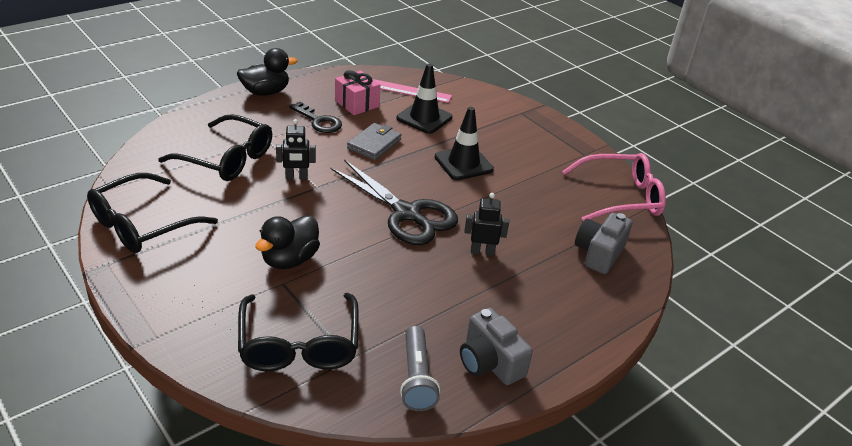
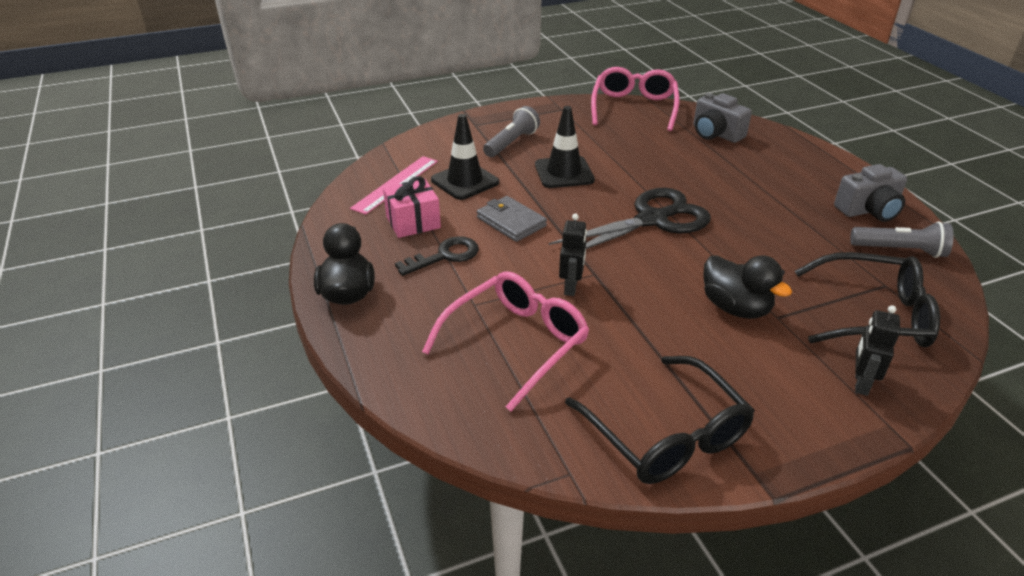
camera: 70 degrees left, 0 degrees up
black glasses [158,114,272,181] -> pink glasses [422,271,589,411]
black robot [464,193,509,256] -> black robot moved to [855,305,900,396]
none -> grey flashlight [483,106,540,157]

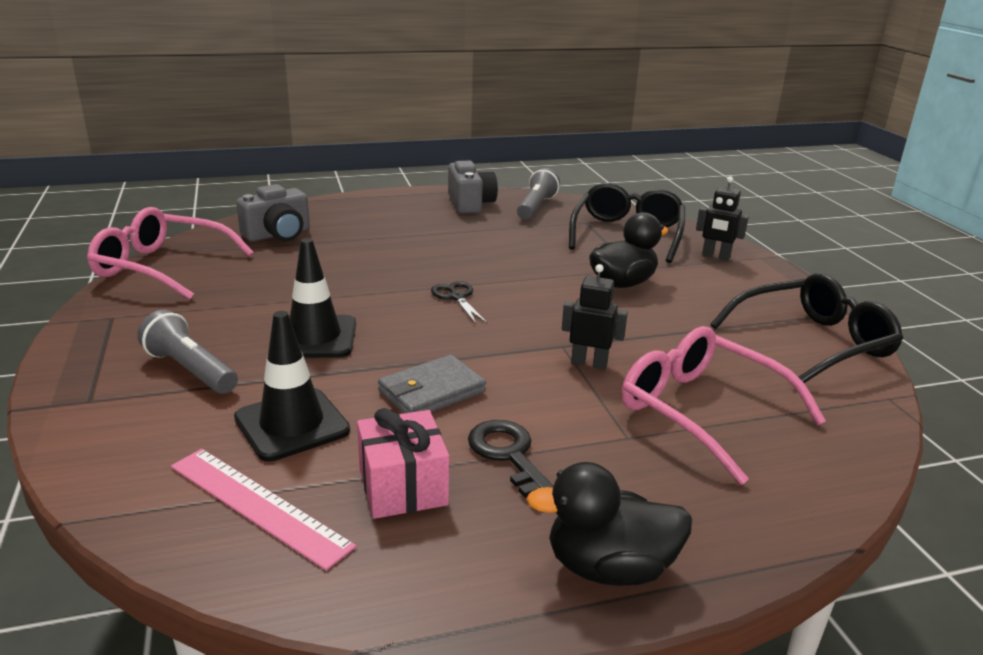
camera: 85 degrees left, 10 degrees down
black scissors [549,188,711,249] -> black scissors [431,281,487,324], size x0.44

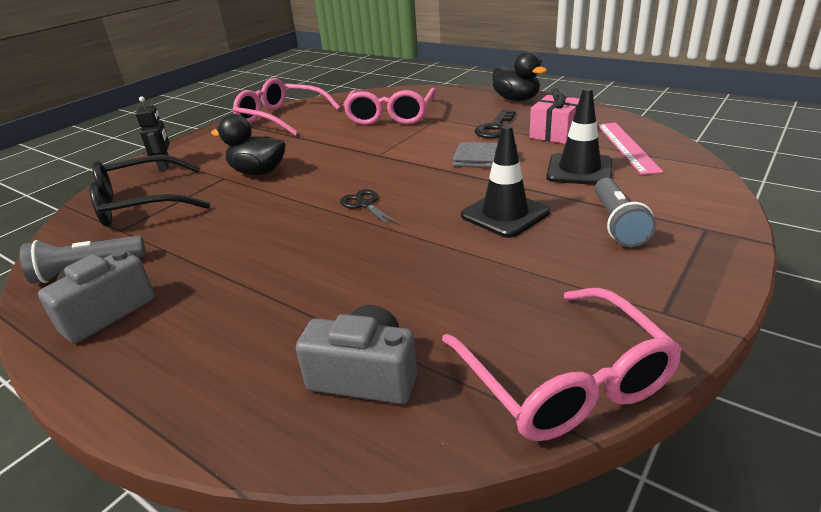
camera: 125 degrees left, 5 degrees up
black scissors [431,281,487,324] -> black scissors turned 120 degrees clockwise [340,189,399,227]
black robot [562,264,628,370] -> none
black glasses [711,273,903,383] -> pink glasses [233,78,341,136]

